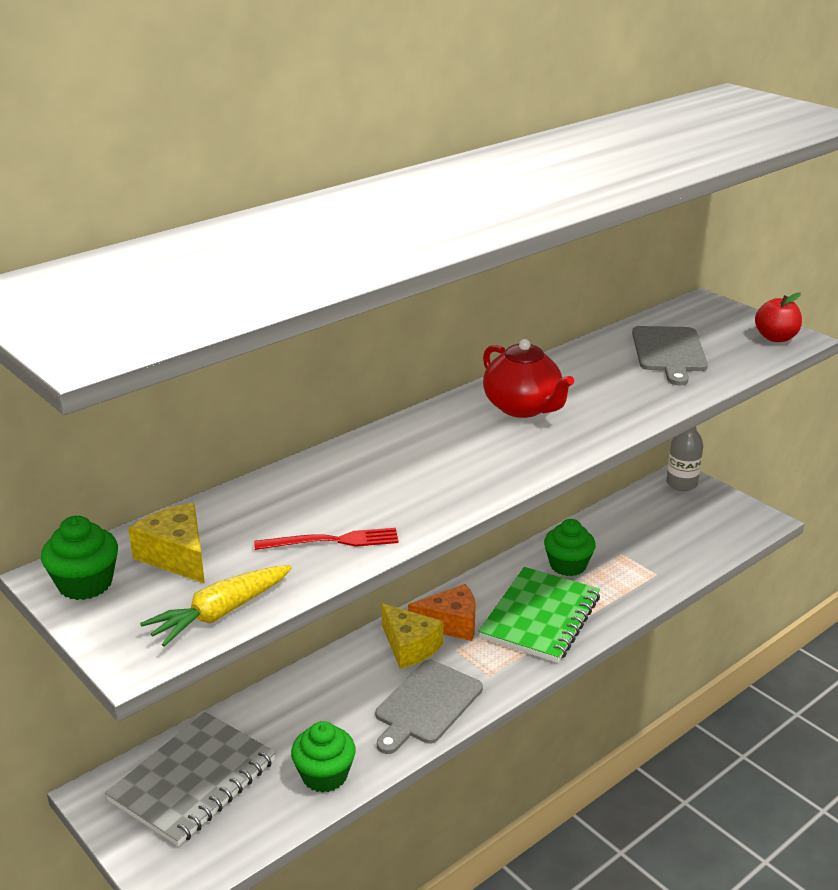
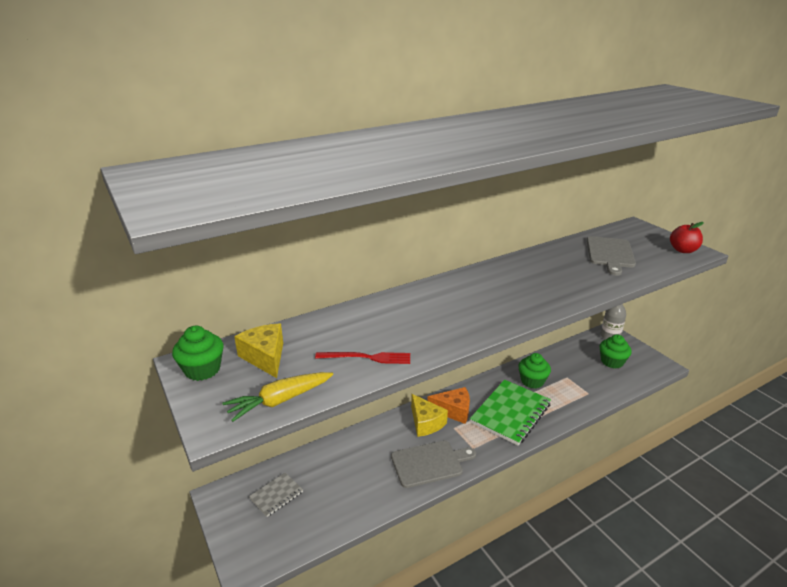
camera: 10 degrees right, 0 degrees up
grey notebook [105,712,276,846] -> grey notebook [249,472,303,517], size x0.50
green cupcake [291,721,356,793] -> green cupcake moved to [600,334,632,369]
grey cutting board [375,660,483,754] -> grey cutting board turned 150 degrees counterclockwise [391,441,476,488]
red teapot [483,339,574,418] -> none

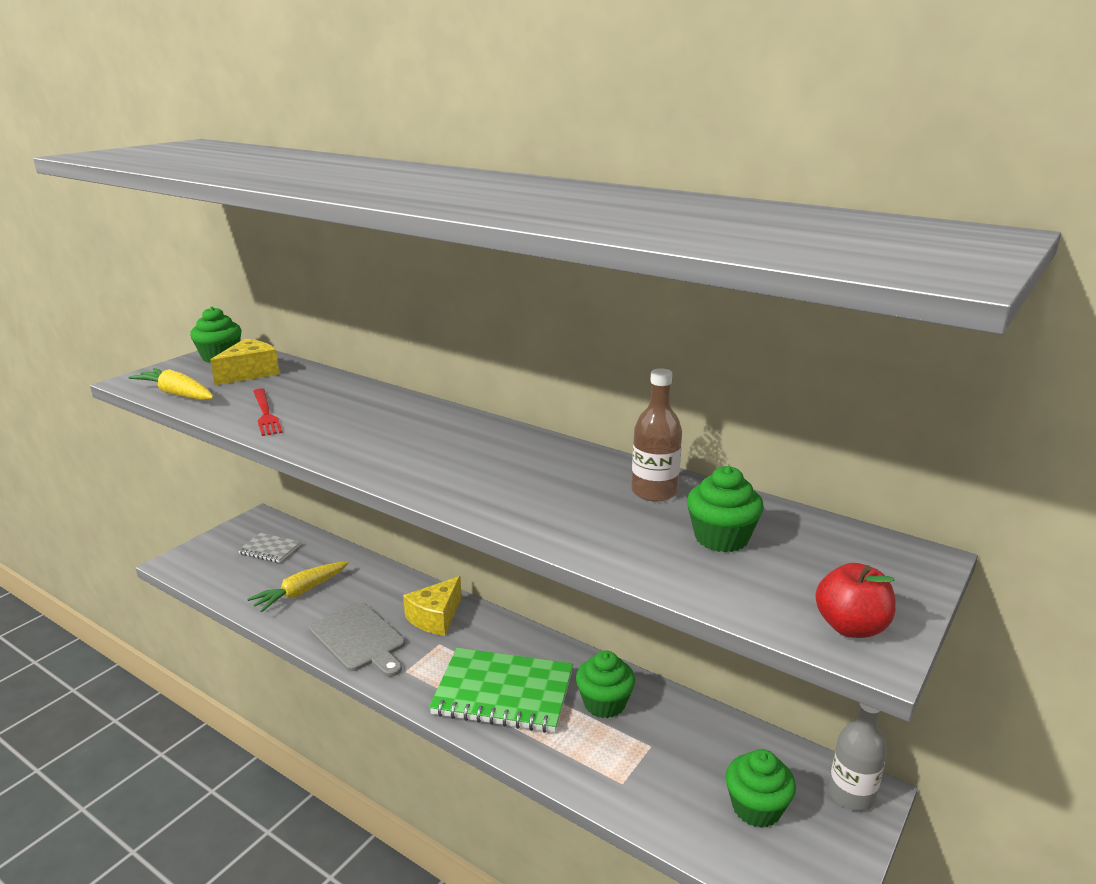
camera: 65 degrees right, 5 degrees down
orange cheese [427,387,470,424] -> none
grey cutting board [587,236,636,276] -> green cupcake [687,466,764,552]
none -> yellow carrot [247,562,349,612]
none -> brown bottle [631,368,682,502]

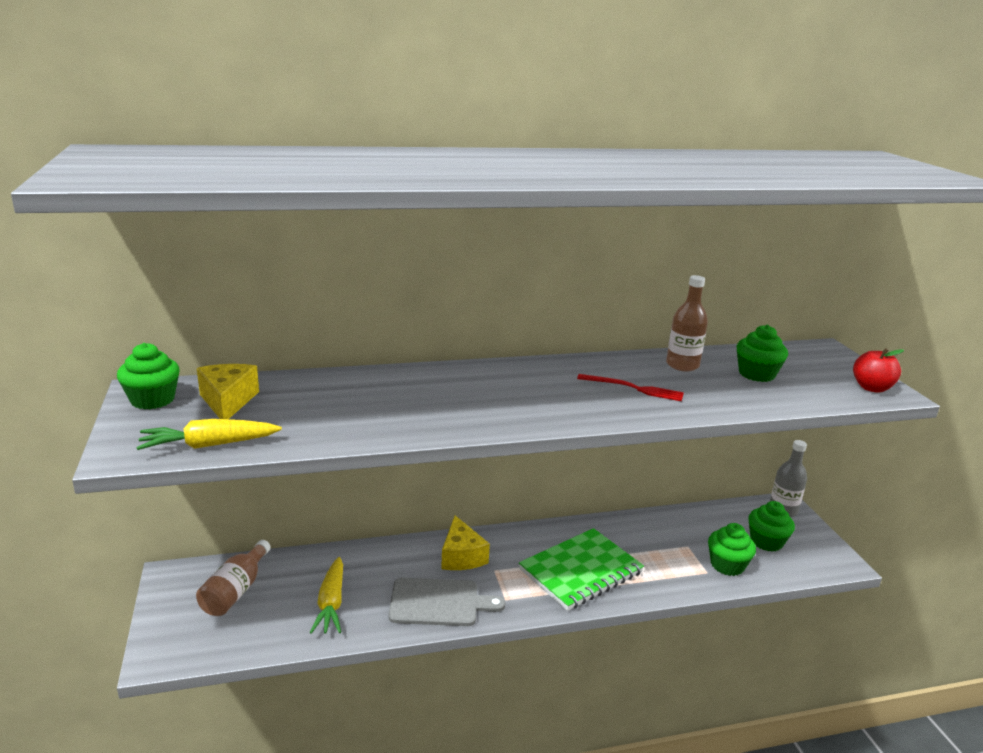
camera: 50 degrees left, 0 degrees up
grey notebook [238,533,301,563] -> brown bottle [196,540,271,616]
red fork [253,388,283,436] -> red fork moved to [577,374,684,401]
green cupcake [576,650,635,718] -> green cupcake moved to [708,523,756,576]

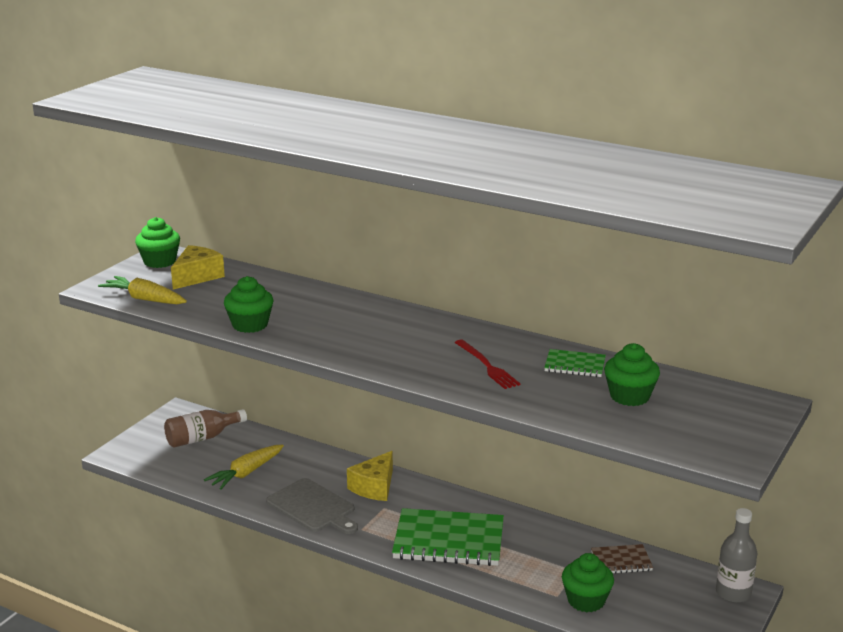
camera: 45 degrees right, 0 degrees up
brown bottle [666,275,708,371] -> green notebook [544,349,606,377]
green cupcake [748,501,795,552] -> green cupcake moved to [224,276,274,333]
red apple [853,348,904,393] -> none
none -> brown notebook [591,544,653,574]

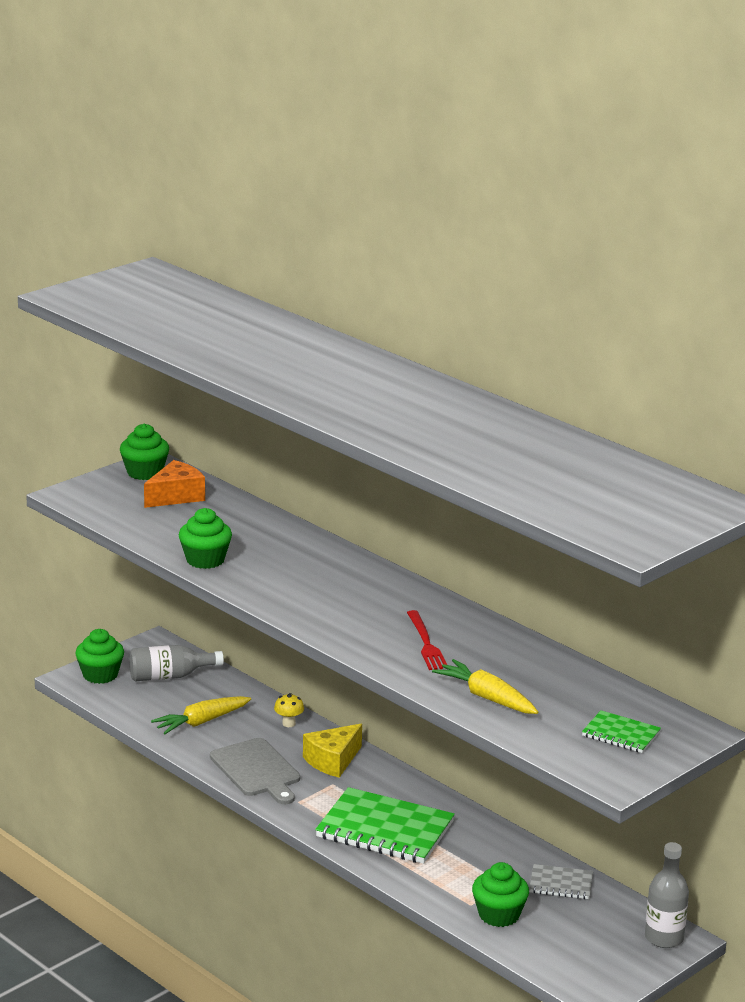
camera: 15 degrees right, 0 degrees up
yellow carrot [98,276,187,304] -> yellow carrot moved to [432,659,538,714]
brown bottle [164,409,247,448] -> grey bottle [129,645,224,681]
yellow cheese [171,245,225,290] -> orange cheese [144,460,205,508]
green notebook [544,349,606,377] -> green notebook moved to [582,710,661,753]
brown notebook [591,544,653,574] -> grey notebook [529,864,593,899]
green cupcake [604,343,660,406] -> green cupcake moved to [75,629,124,684]
none -> yellow mushroom [274,693,304,727]

